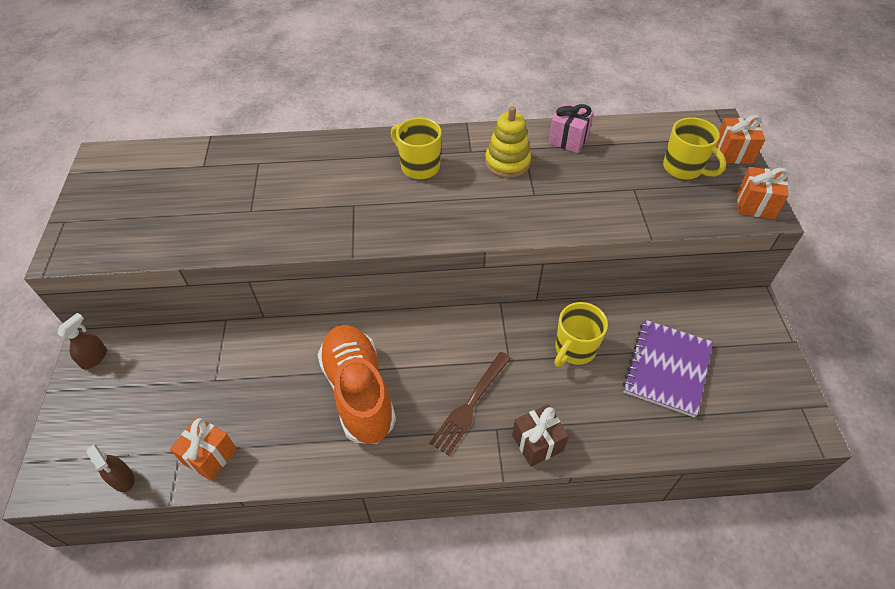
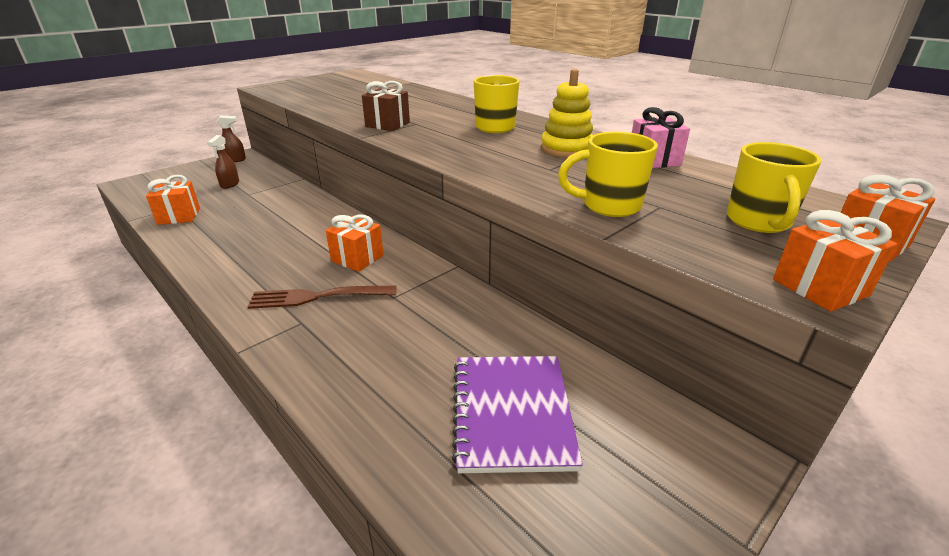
camera: 50 degrees right, 20 degrees down
brown spray bottle [86,444,135,492] -> brown spray bottle moved to [207,135,239,189]
orange shoe [317,325,396,444] -> none
brown gift [512,404,569,467] -> brown gift moved to [362,81,410,131]
yellow mug [554,302,608,367] -> yellow mug moved to [558,132,658,217]
purple notebook [623,320,713,418] -> purple notebook turned 75 degrees counterclockwise [452,356,583,473]
none -> orange gift [326,215,384,272]

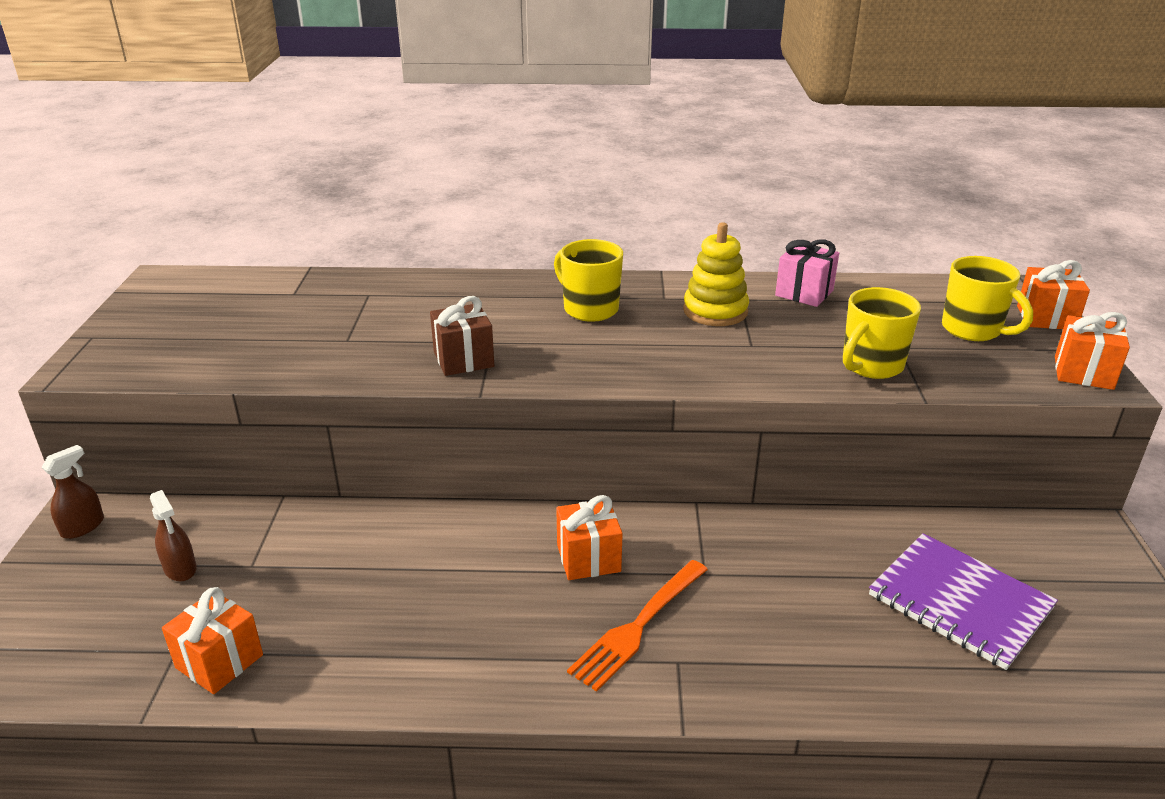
camera: 45 degrees left, 0 degrees up
brown fork [247,286,397,309] -> orange fork [567,560,708,692]

